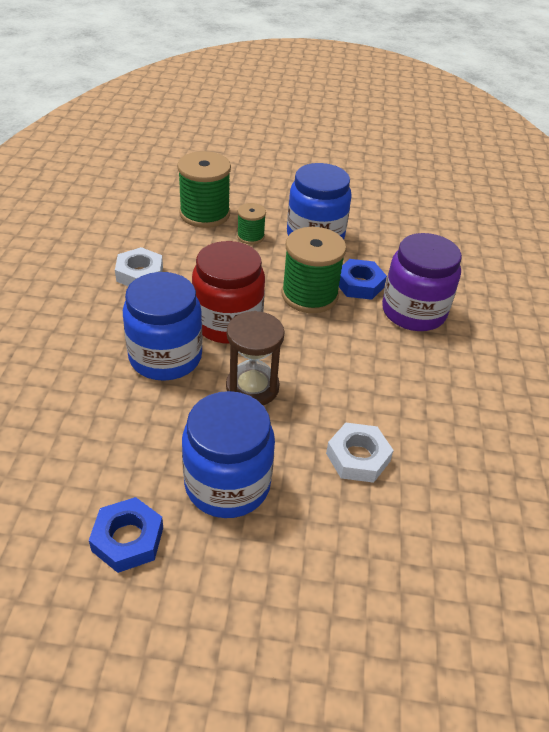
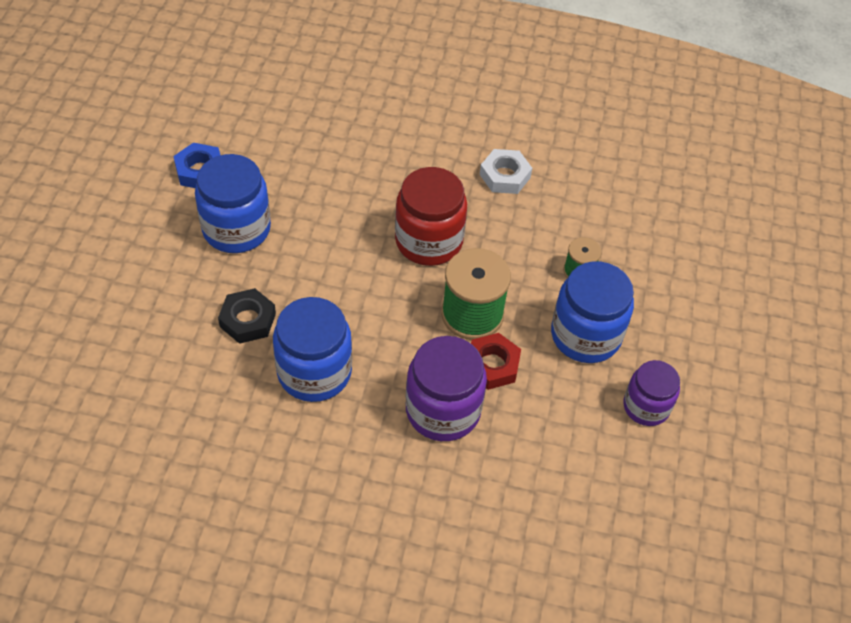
camera: 95 degrees right, 10 degrees up
blue jar [123,272,203,381] -> blue jar moved to [273,297,352,402]
green spool [177,151,231,228] -> none
brown hourglass [226,311,285,405] -> none
white nut [326,423,394,483] -> black nut [218,288,276,344]
blue nut [339,259,387,300] -> red nut [471,333,521,390]
none -> purple jar [623,360,680,426]

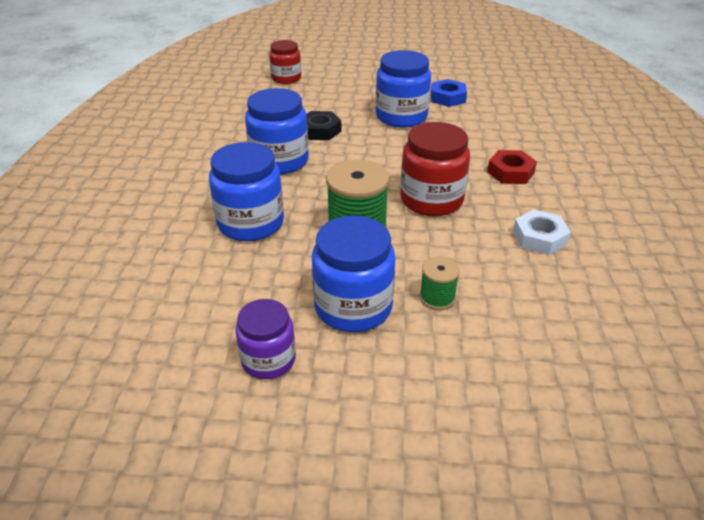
camera: 85 degrees right, 15 degrees down
purple jar [406,336,487,441] -> blue jar [209,142,284,241]
red nut [471,333,521,390] -> red nut moved to [487,150,537,184]
none -> red jar [269,40,301,84]

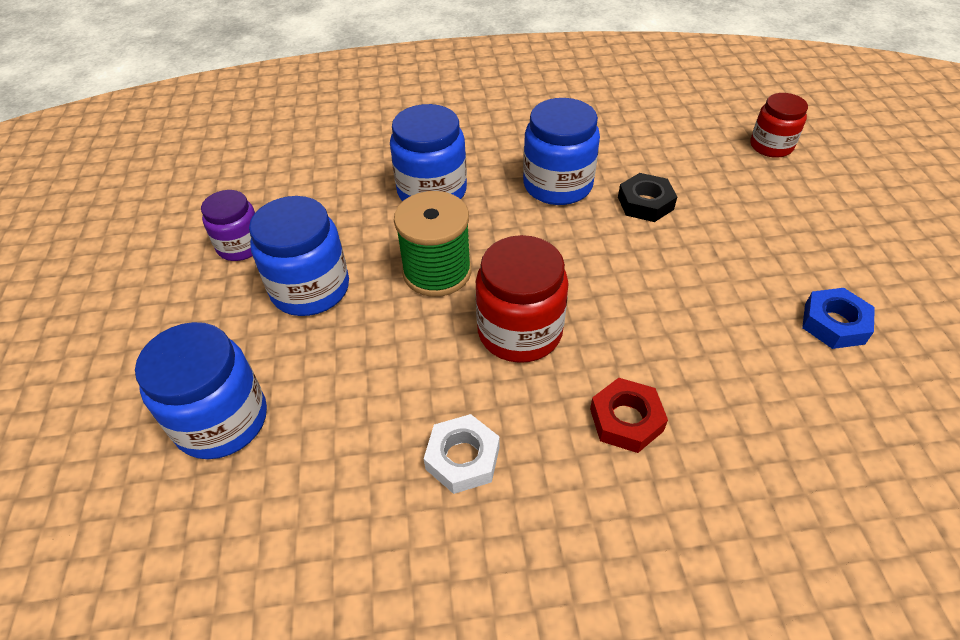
camera: 80 degrees right, 10 degrees up
blue jar [376,50,431,128] -> blue jar moved to [135,322,267,459]
green spool [420,257,460,310] -> none

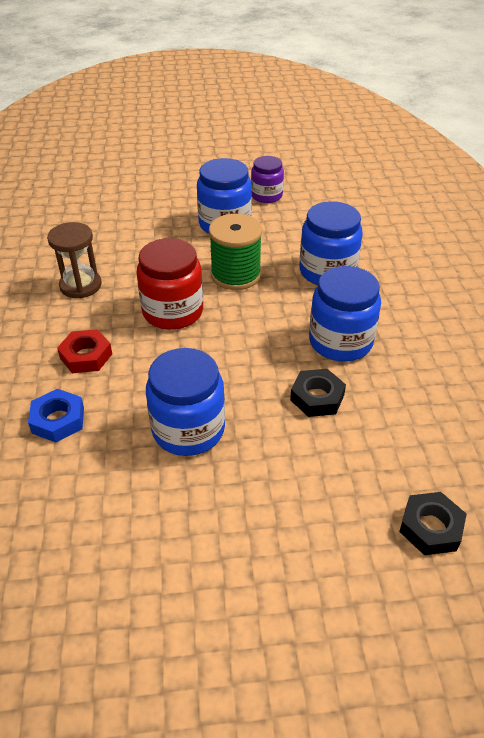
camera: 90 degrees right, 5 degrees down
blue jar [135,322,267,459] -> blue jar moved to [146,348,225,456]
white nut [424,414,500,494] -> brown hourglass [47,222,102,298]
red jar [751,93,808,158] -> black nut [399,492,467,555]
blue nut [802,288,875,349] -> blue nut moved to [28,389,84,442]

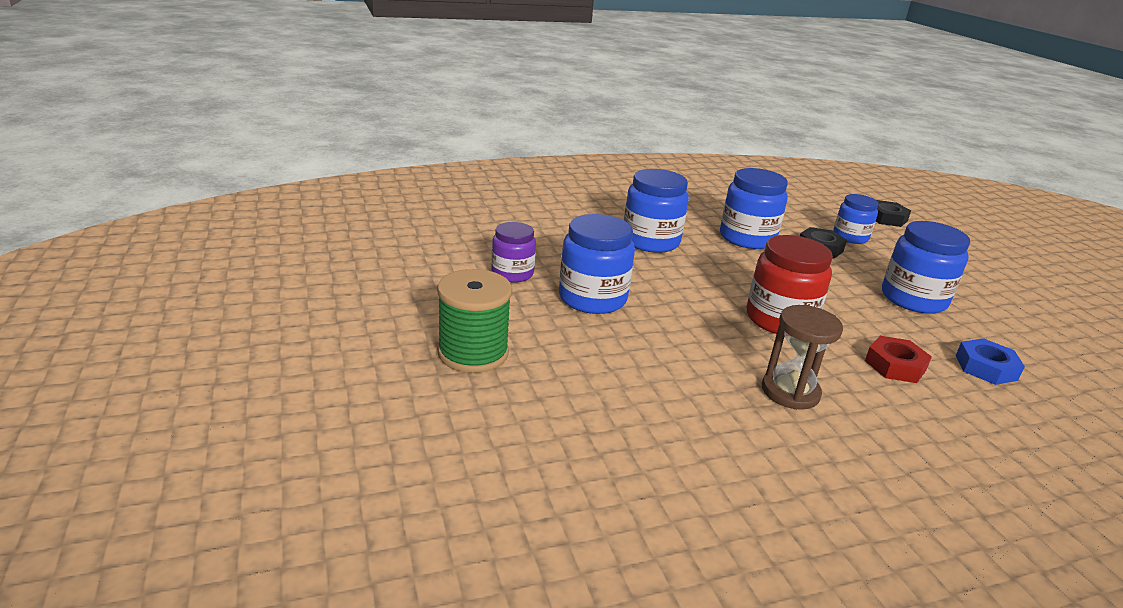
camera: 105 degrees left, 15 degrees down
green spool [209,214,262,290] -> green spool moved to [437,269,512,373]
none -> blue jar [833,194,878,244]

